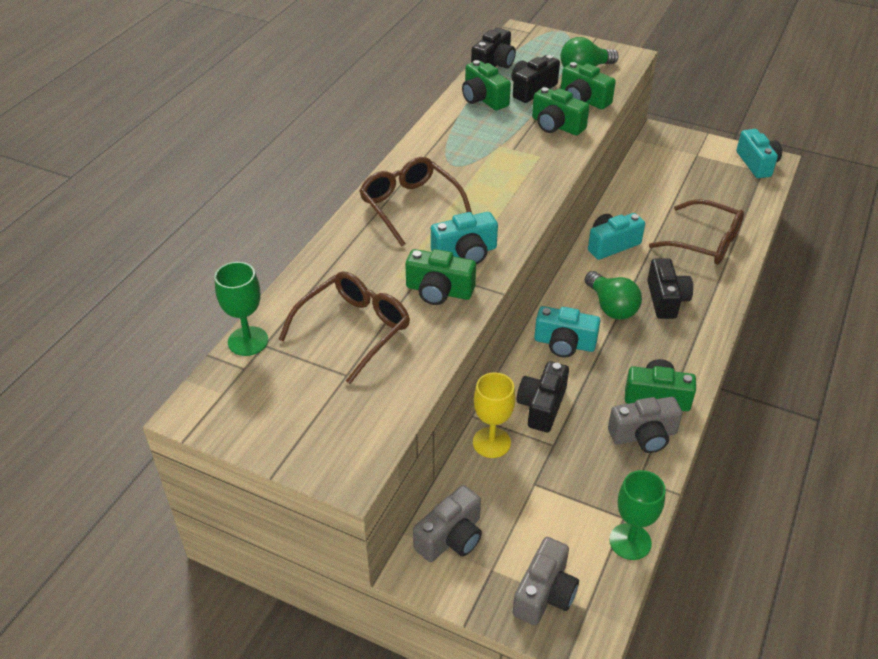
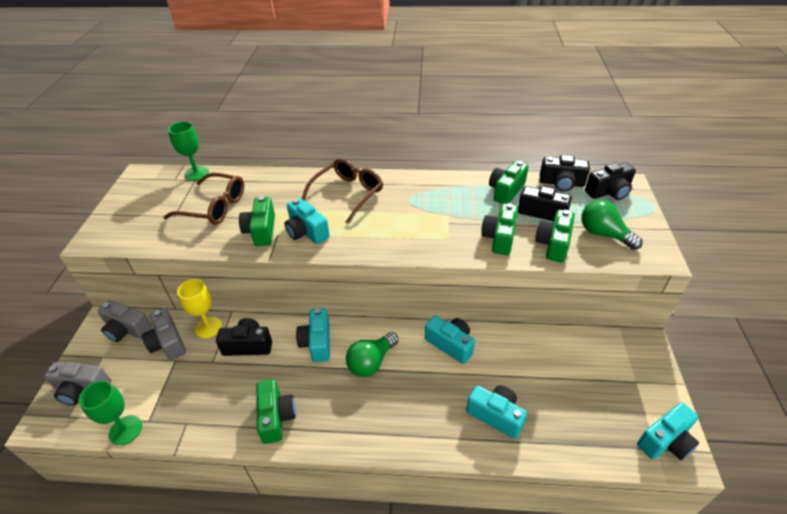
camera: 70 degrees right, 0 degrees up
grey camera [608,397,682,453] -> grey camera moved to [141,308,186,360]
black camera [647,258,693,319] -> black camera moved to [585,162,636,200]
brown glasses [649,199,744,265] -> turquoise camera [466,385,527,439]

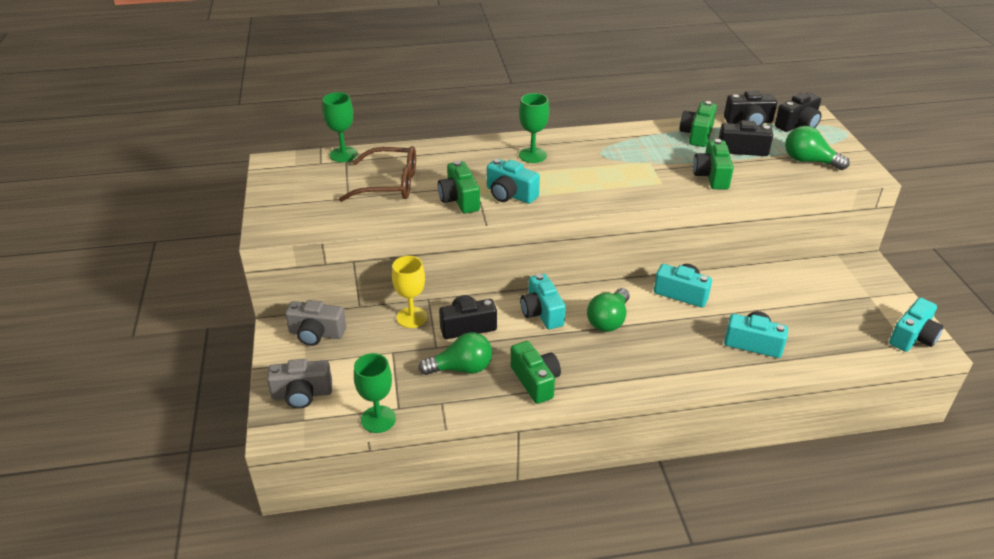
camera: 15 degrees left, 5 degrees down
grey camera [141,308,186,360] -> none
brown glasses [302,158,383,224] -> green goblet [519,93,549,163]
green camera [535,210,575,263] -> none
none -> green light bulb [418,332,492,375]

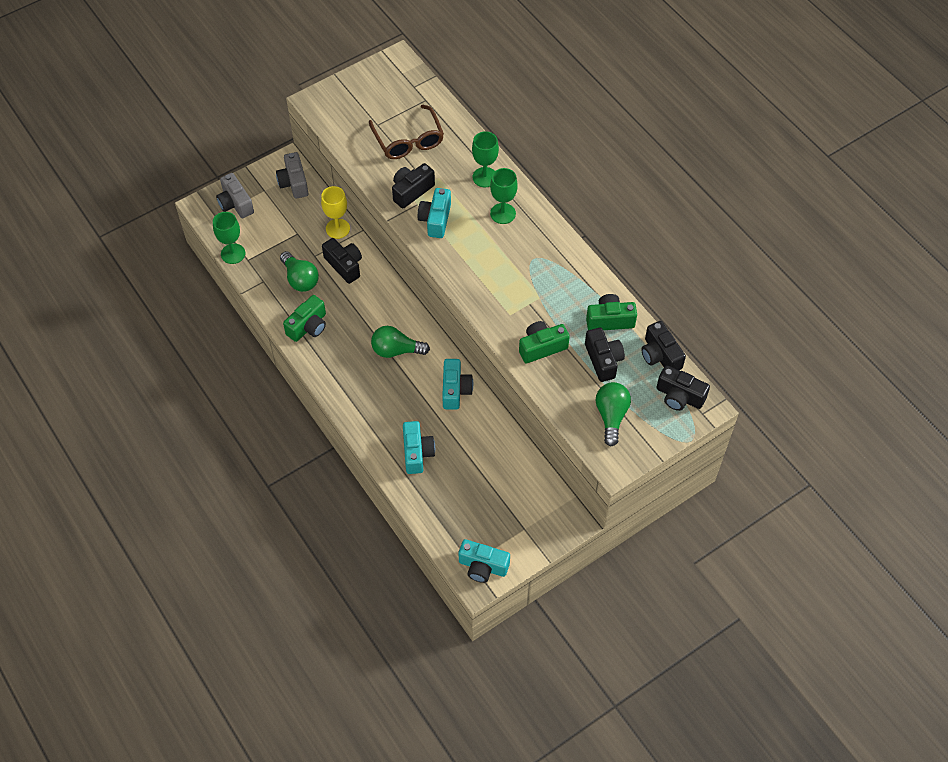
camera: 65 degrees right, 20 degrees up
green goblet [322,92,358,162] -> green goblet moved to [472,131,499,187]
green camera [438,161,480,213] -> black camera [392,163,435,209]
turquoise camera [520,274,566,329] -> none

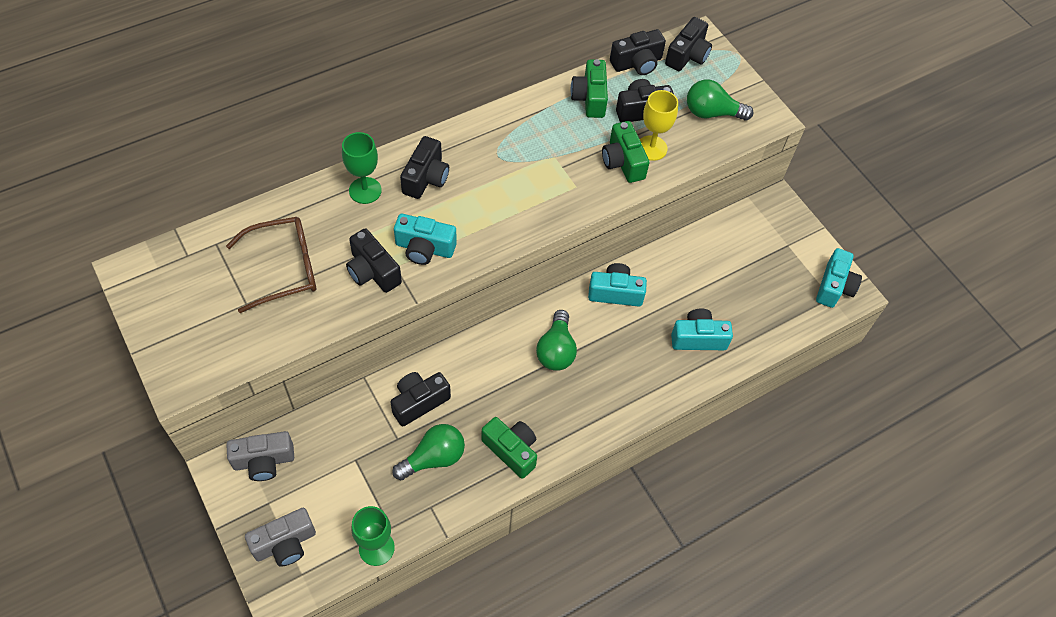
camera: 90 degrees left, 0 degrees up
yellow goblet [321,186,350,239] -> yellow goblet moved to [640,90,678,161]
green goblet [490,168,518,224] -> black camera [400,136,449,199]

